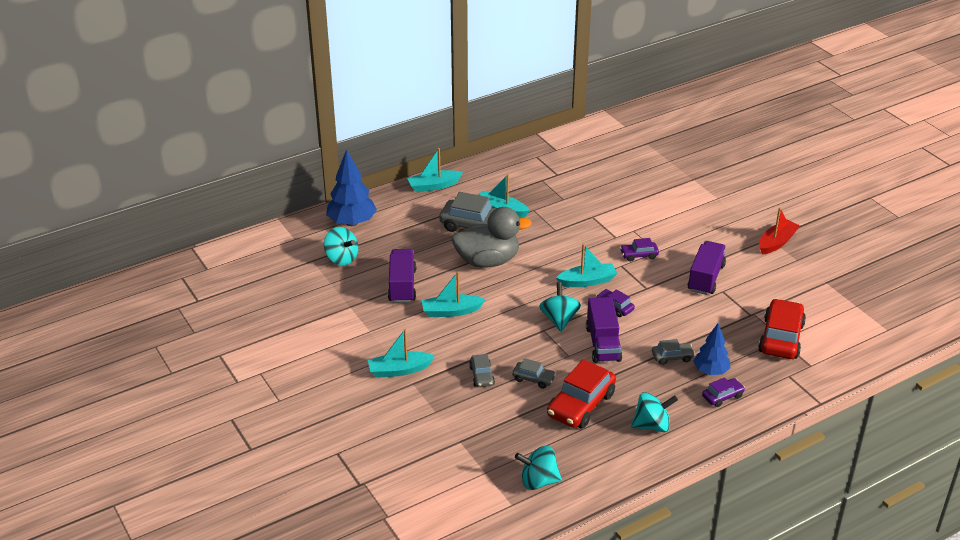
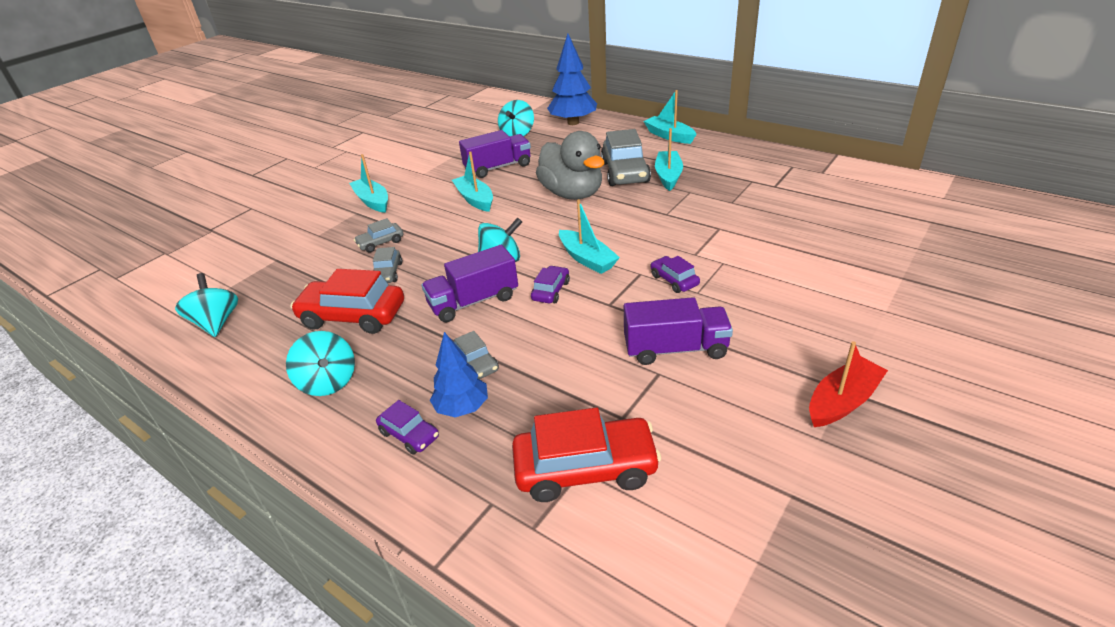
camera: 70 degrees right, 0 degrees up
red boat [759,207,800,255] -> red boat turned 60 degrees counterclockwise [809,341,888,427]

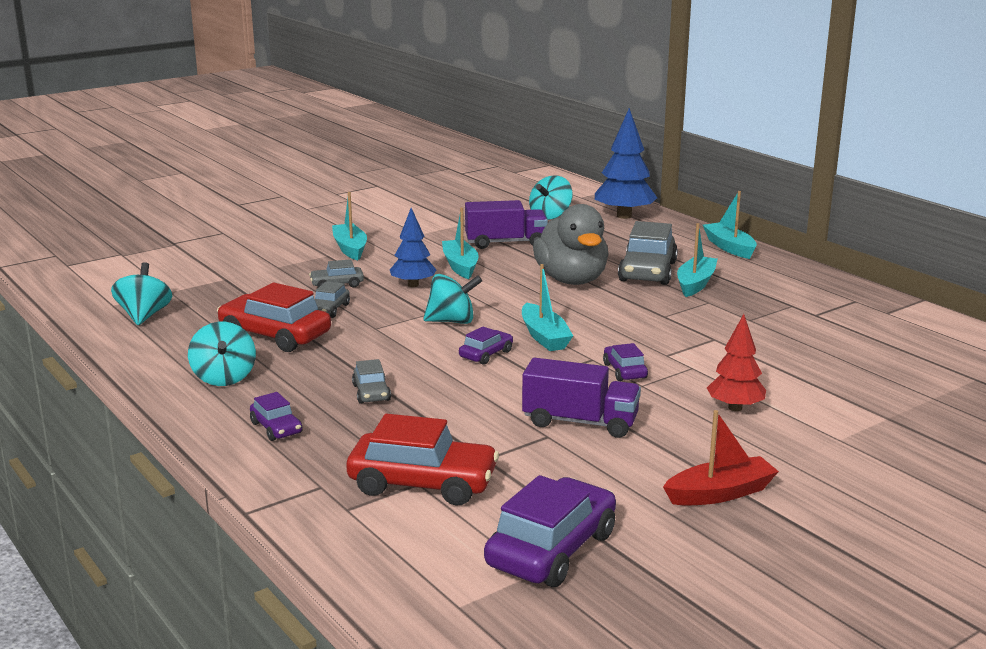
camera: 15 degrees right, 15 degrees down
purple truck [421,245,518,322] -> none
blue tree [430,332,488,417] -> blue tree moved to [390,208,437,287]
none -> purple car [484,475,616,587]
none -> red tree [707,314,766,411]

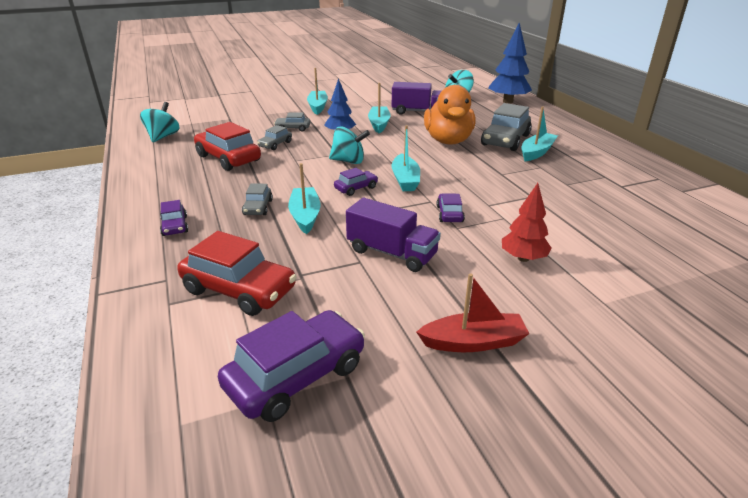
camera: 15 degrees right, 10 degrees up
turquoise spinning top [188,322,256,386] -> none
grey duck [533,204,609,285] -> orange duck [424,85,476,145]
turquoise boat [703,191,757,259] -> turquoise boat moved to [288,163,321,234]

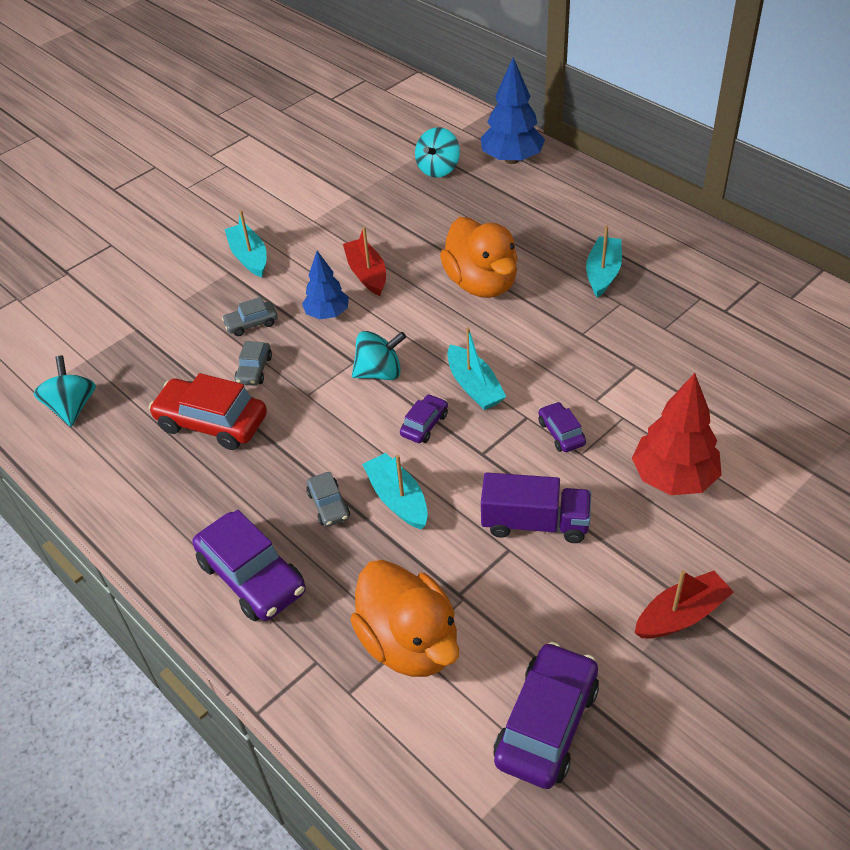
camera: 20 degrees left, 15 degrees up
purple car [160,200,188,236] -> purple car [192,510,306,621], size x1.95
red car [177,231,296,316] -> orange duck [350,560,459,677]
turquoise boat [368,83,391,133] -> red boat [343,227,386,296]
purple truck [392,82,441,115] -> none
grey car [481,103,532,151] -> none
red tree [502,183,552,262] -> red tree [632,373,722,495], size x1.57

